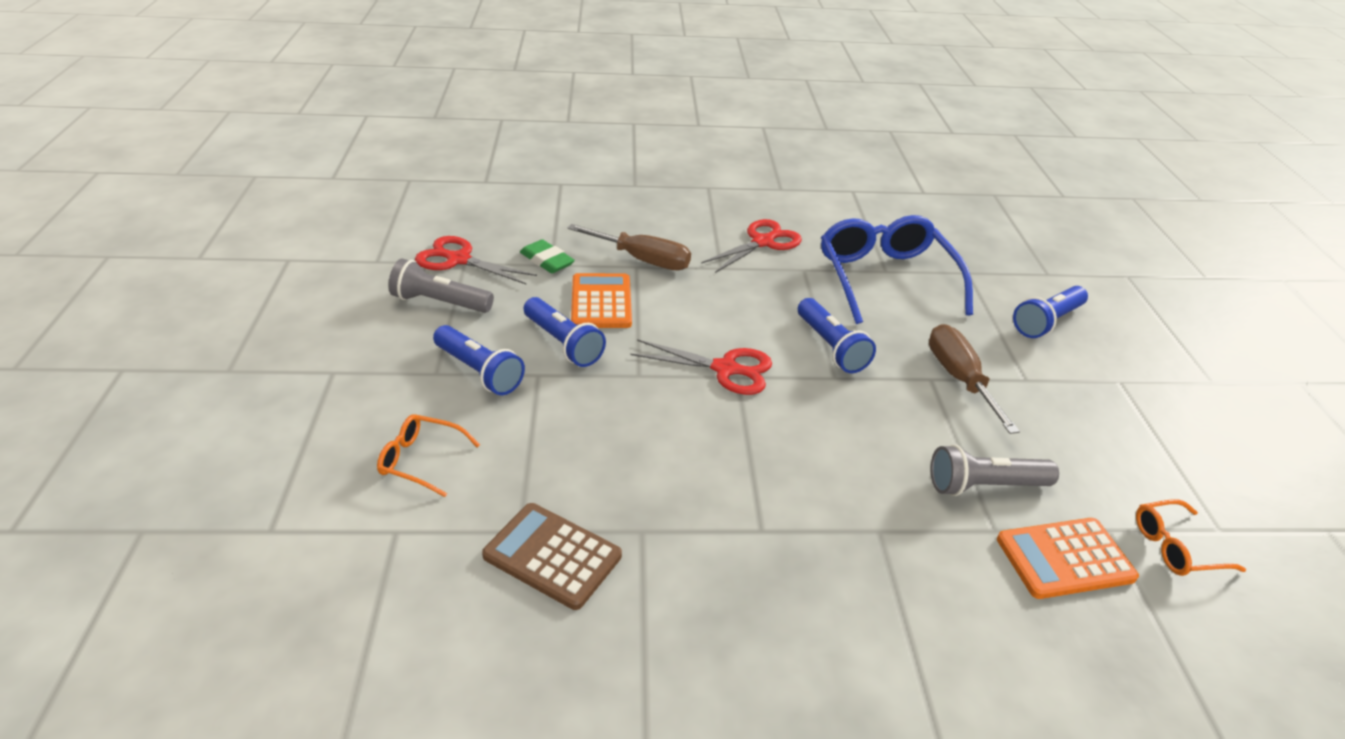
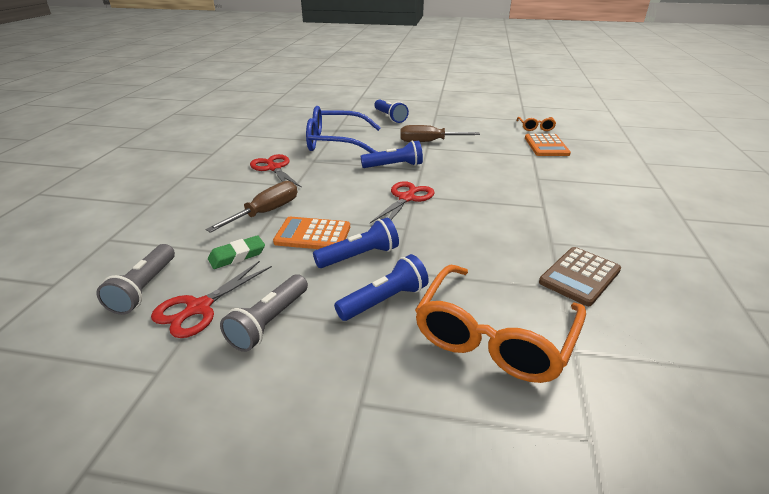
camera: 75 degrees left, 5 degrees down
orange glasses [377,414,480,497] -> orange glasses [415,264,586,383], size x2.11
grey flashlight [931,444,1059,496] -> grey flashlight moved to [96,244,175,315]

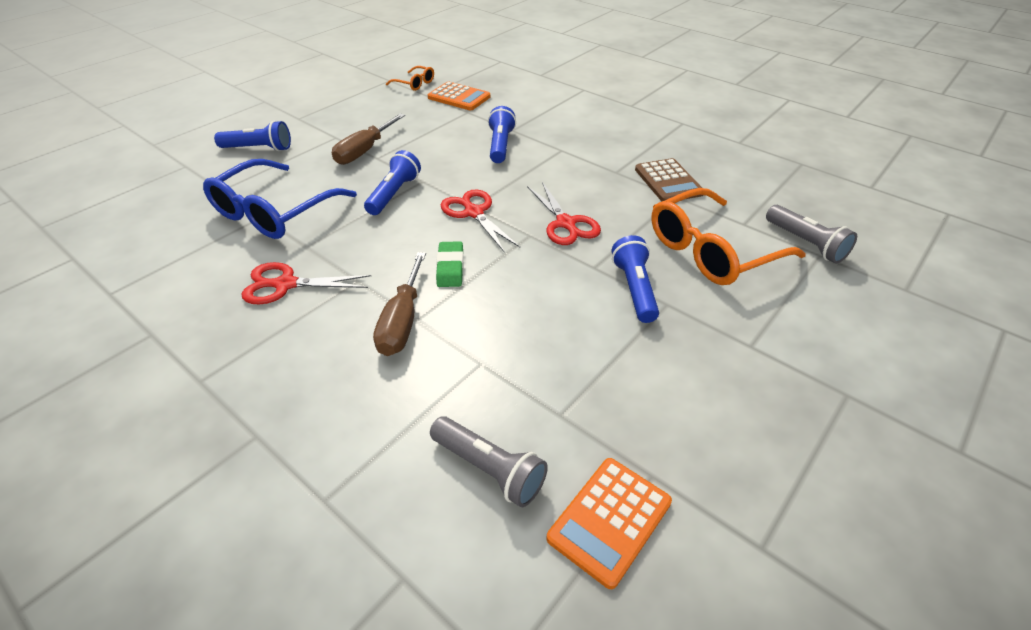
camera: 60 degrees left, 10 degrees up
red scissors [151,261,272,338] -> red scissors moved to [527,182,601,245]
brown screwdriver [205,181,297,233] -> brown screwdriver turned 150 degrees counterclockwise [373,252,426,356]
green eraser [208,235,265,269] -> green eraser moved to [436,241,463,287]
grey flashlight [220,274,308,352] -> grey flashlight moved to [766,205,857,263]
orange calculator [273,217,350,249] -> orange calculator moved to [546,458,672,589]
blue flashlight [313,218,399,268] -> blue flashlight moved to [488,106,516,163]
orange glasses [415,264,586,383] -> orange glasses turned 90 degrees clockwise [651,188,806,285]

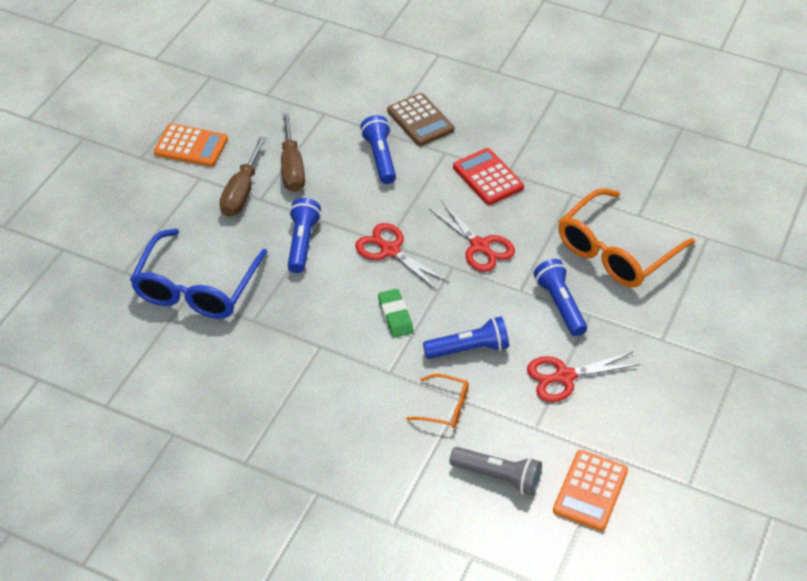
camera: 15 degrees left, 5 degrees up
blue flashlight [214,121,291,151] -> blue flashlight moved to [423,316,509,359]
red scissors [241,262,371,304] -> red scissors moved to [527,352,640,402]
brown screwdriver [373,252,426,356] -> brown screwdriver moved to [281,113,305,192]
orange glasses [386,66,434,91] -> orange glasses moved to [406,374,469,428]
orange calculator [428,82,490,110] -> orange calculator moved to [154,124,228,167]
brown calculator [635,158,703,201] -> brown calculator moved to [387,93,454,146]
grey flashlight [766,205,857,263] -> none
none -> red calculator [453,148,524,205]

